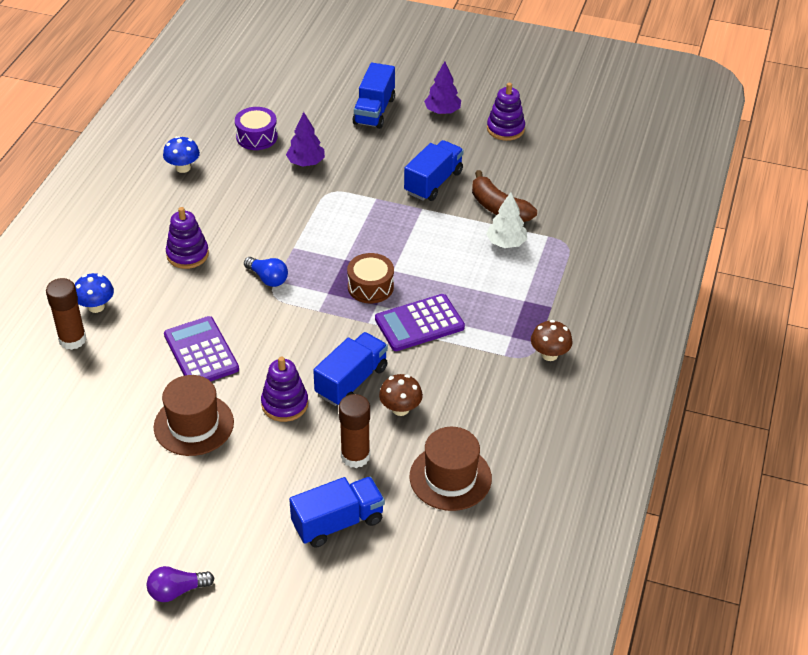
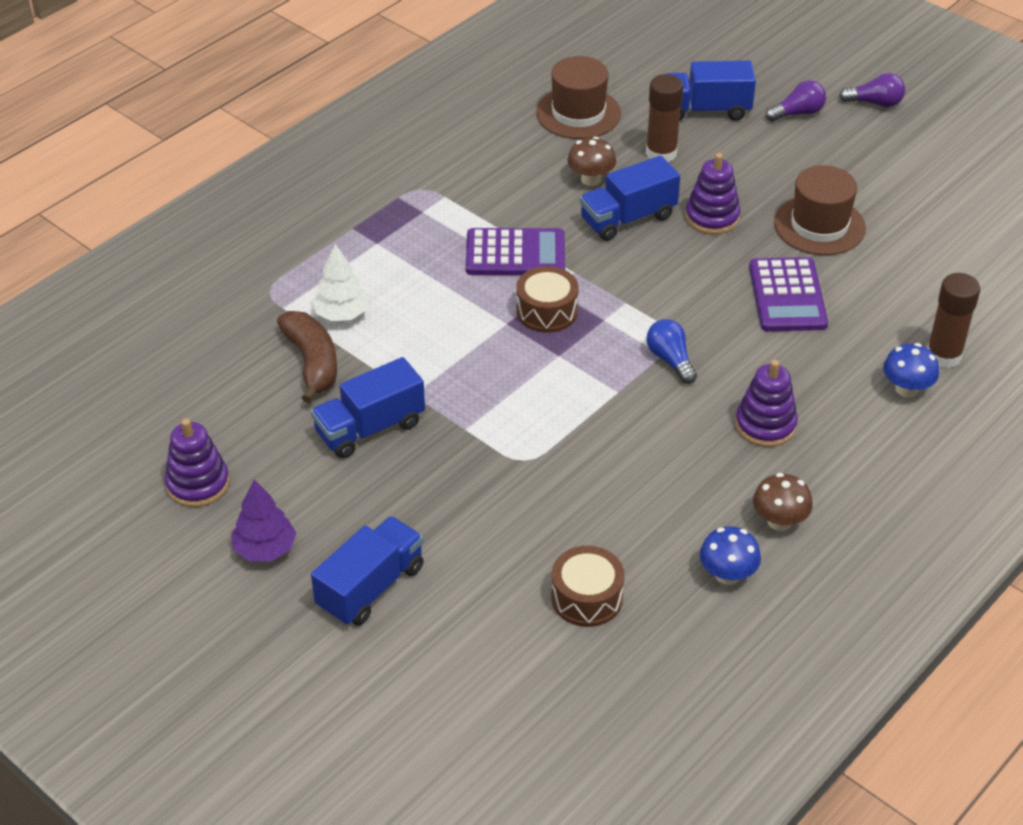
camera: 155 degrees left, 0 degrees up
purple drum [235,107,278,150] -> brown drum [551,546,625,627]
purple tree [286,112,325,166] -> none
brown mushroom [531,320,573,361] -> brown mushroom moved to [753,473,813,531]
none -> purple light bulb [766,80,826,122]

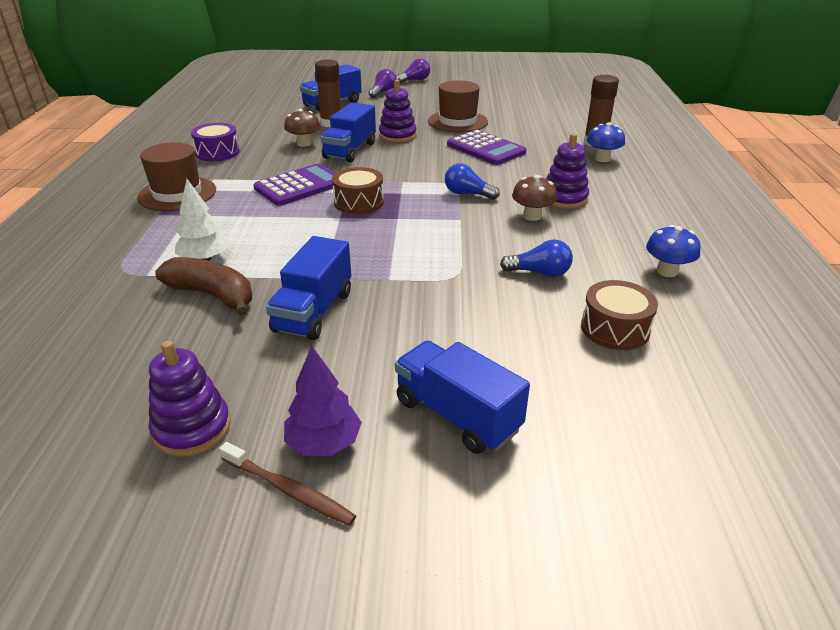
camera: 40 degrees left, 10 degrees down
blue truck [311,516,424,626] -> blue truck turned 45 degrees counterclockwise [395,340,530,454]
brown hat [536,56,621,139] -> brown hat moved to [137,142,216,211]
brown mushroom [753,473,813,531] -> brown mushroom moved to [512,175,557,221]
none -> purple drum [191,123,240,161]
none -> brown toothbrush [219,442,356,526]
none -> blue light bulb [500,239,573,277]

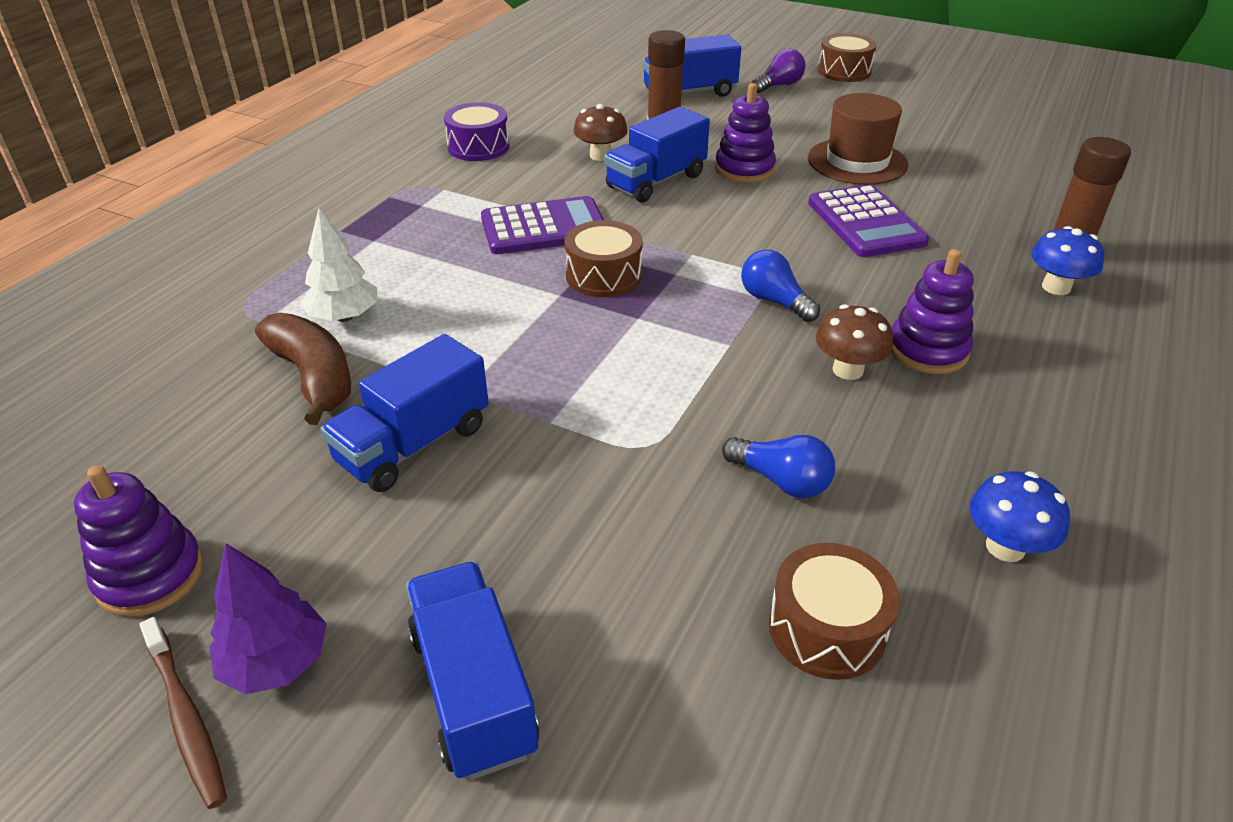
camera: 25 degrees right, 5 degrees up
brown hat [137,142,216,211] -> none
purple light bulb [396,58,430,84] -> brown drum [818,33,877,82]

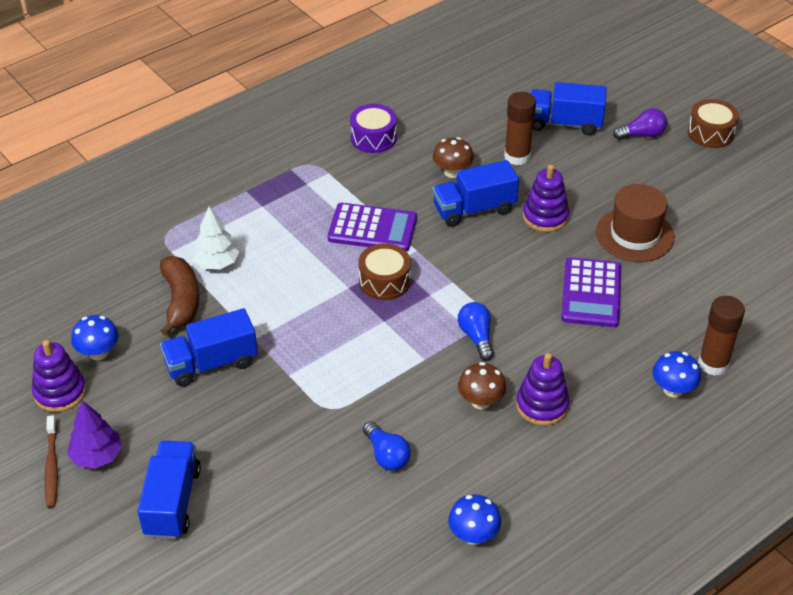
camera: 25 degrees right, 5 degrees up
brown drum [769,543,900,680] -> none
none -> blue mushroom [71,315,119,360]

